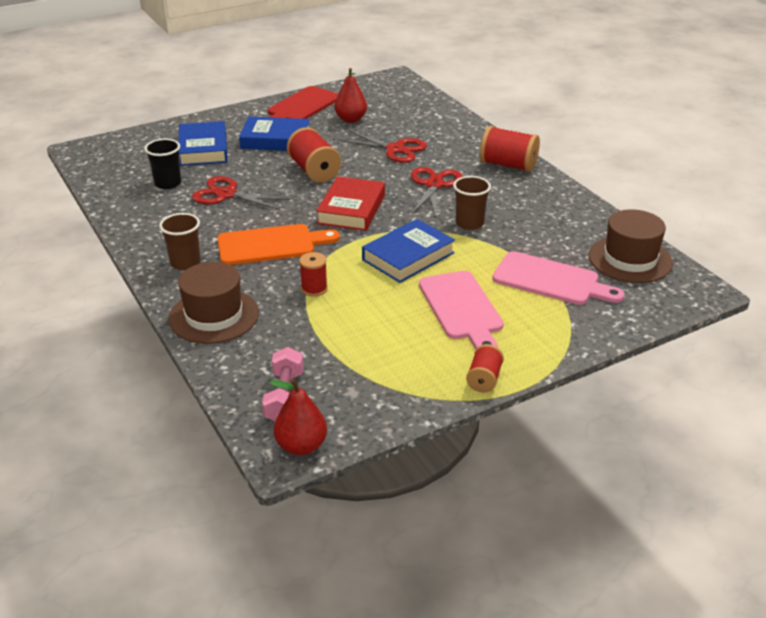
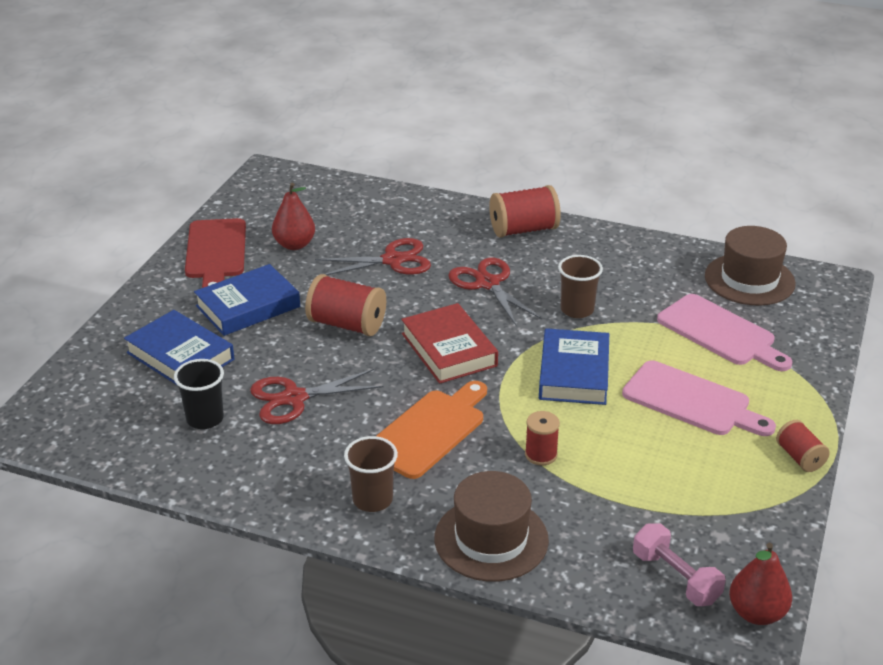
camera: 40 degrees left, 0 degrees up
pink cutting board [492,251,625,305] -> pink cutting board turned 60 degrees clockwise [657,294,792,371]

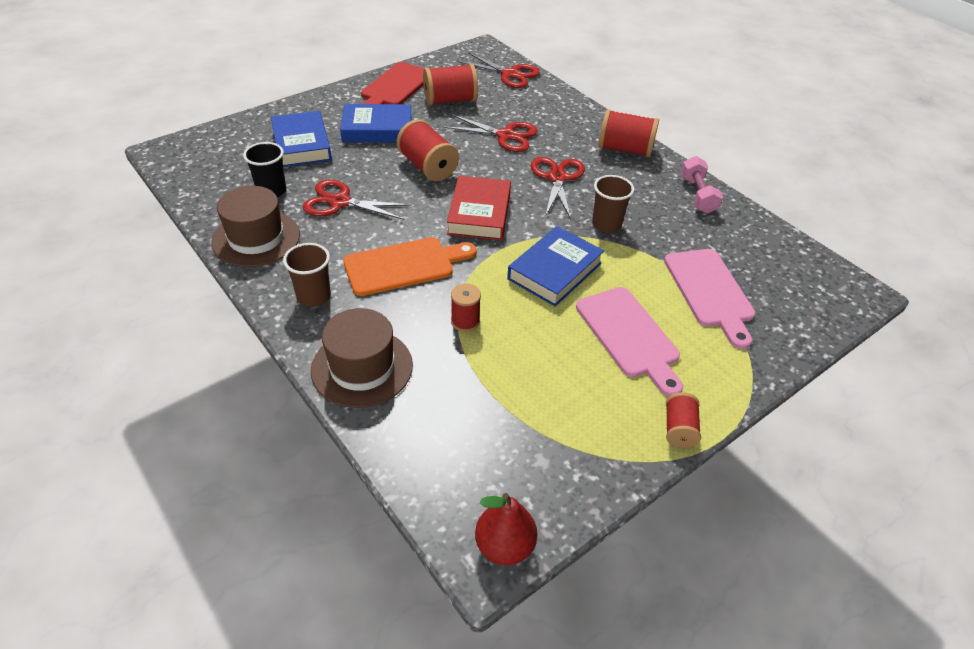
camera: 30 degrees right, 10 degrees up
red pear [272,183,315,250] -> red spool [423,64,478,106]
pink dumbbell [633,523,726,606] -> pink dumbbell moved to [680,156,723,214]
brown hat [705,226,796,306] -> brown hat moved to [211,186,300,267]
none -> red scissors [458,52,540,88]

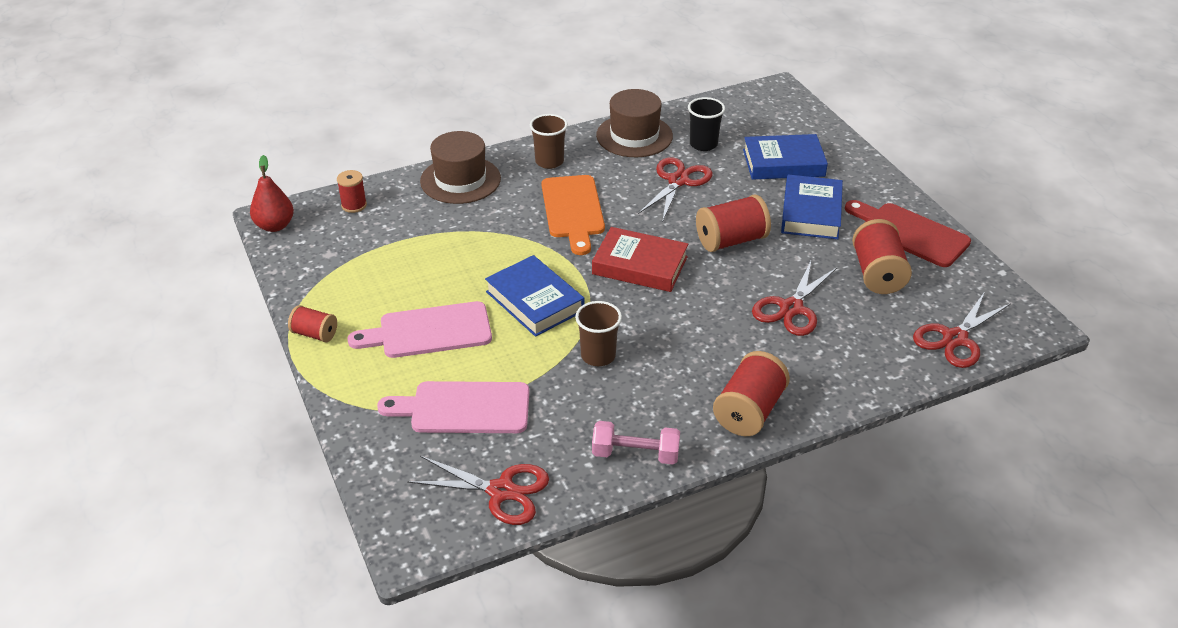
camera: 105 degrees right, 5 degrees down
red spool [451,283,481,332] -> red spool moved to [337,170,367,213]
red scissors [531,157,585,219] -> red scissors moved to [407,456,549,525]

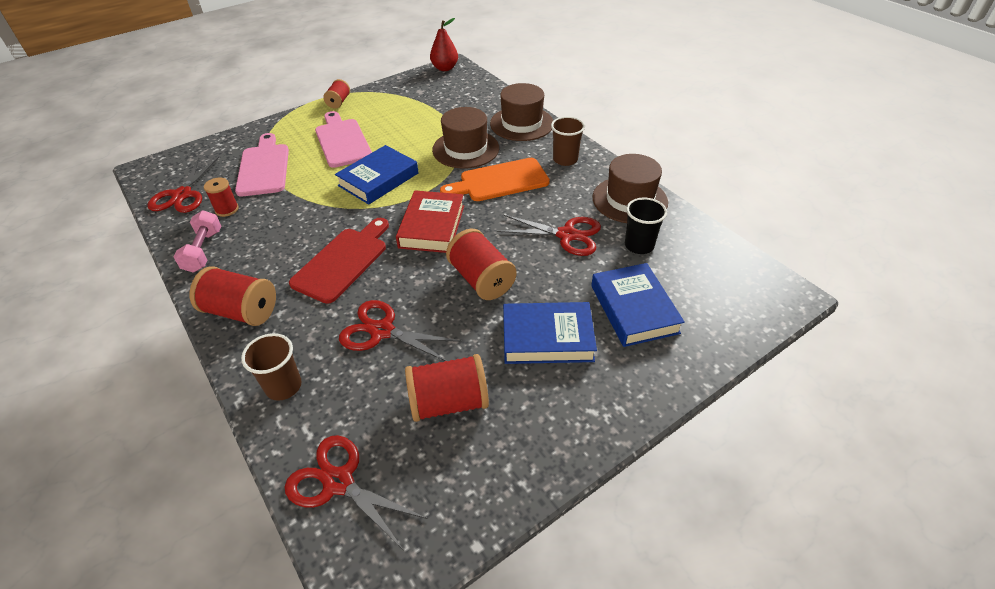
camera: 80 degrees right, 5 degrees up
red spool [337,170,367,213] -> red spool moved to [204,177,239,217]
brown cup [575,301,622,366] -> brown cup moved to [241,333,302,401]
red cutting board [845,200,971,267] -> red cutting board moved to [289,218,389,304]
none -> brown hat [432,107,499,169]

